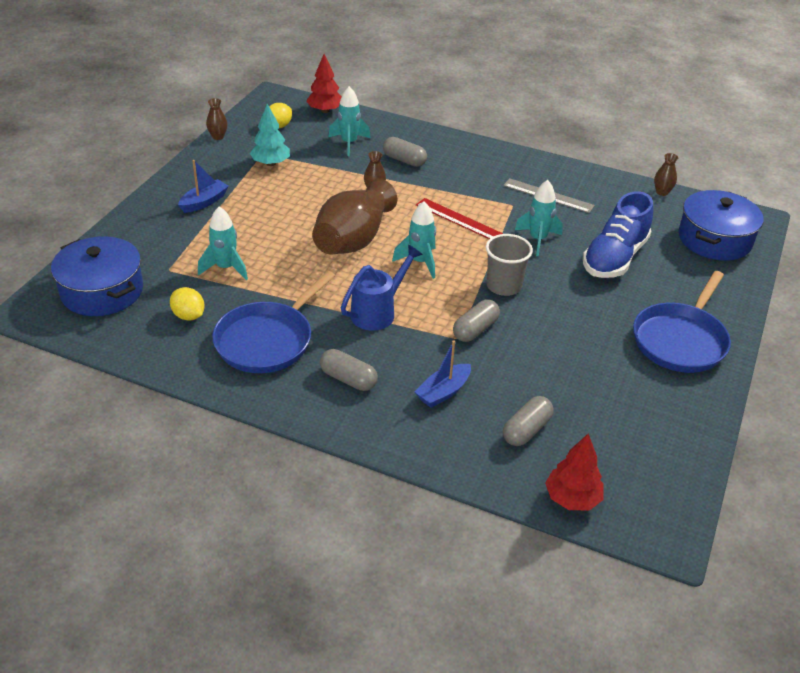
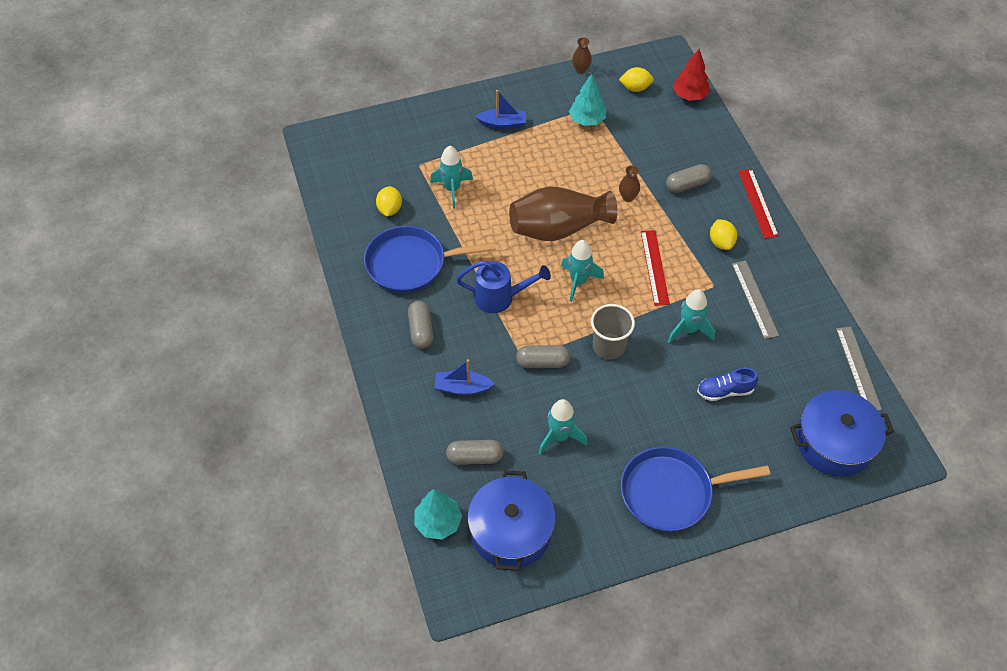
camera: 50 degrees right, 15 degrees up
blue pot [51,236,143,316] -> blue pot moved to [468,470,556,571]
turquoise rocket [329,86,371,156] -> turquoise rocket moved to [539,399,587,455]
grey capsule [383,137,427,167] -> grey capsule turned 75 degrees clockwise [666,164,712,193]
red tree [545,434,604,510] -> turquoise tree [414,489,462,540]
blue shoe [583,191,653,278] -> blue shoe [697,368,758,401], size x0.55
brown vase [654,153,678,196] -> grey ruler [836,327,882,411]
none -> yellow lemon [710,219,737,250]
none -> red ruler [738,169,779,239]

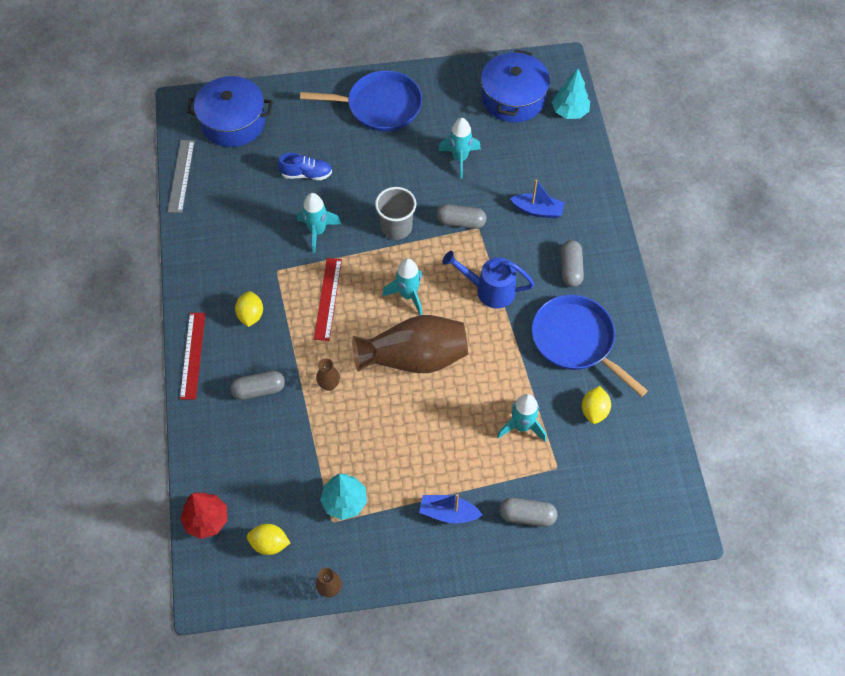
camera: 170 degrees left, 5 degrees up
blue pan [364,226,496,293] -> blue pan turned 135 degrees counterclockwise [532,295,648,397]
grey capsule [446,440,504,465] -> grey capsule moved to [499,498,557,527]
grey ruler [732,261,779,339] -> none

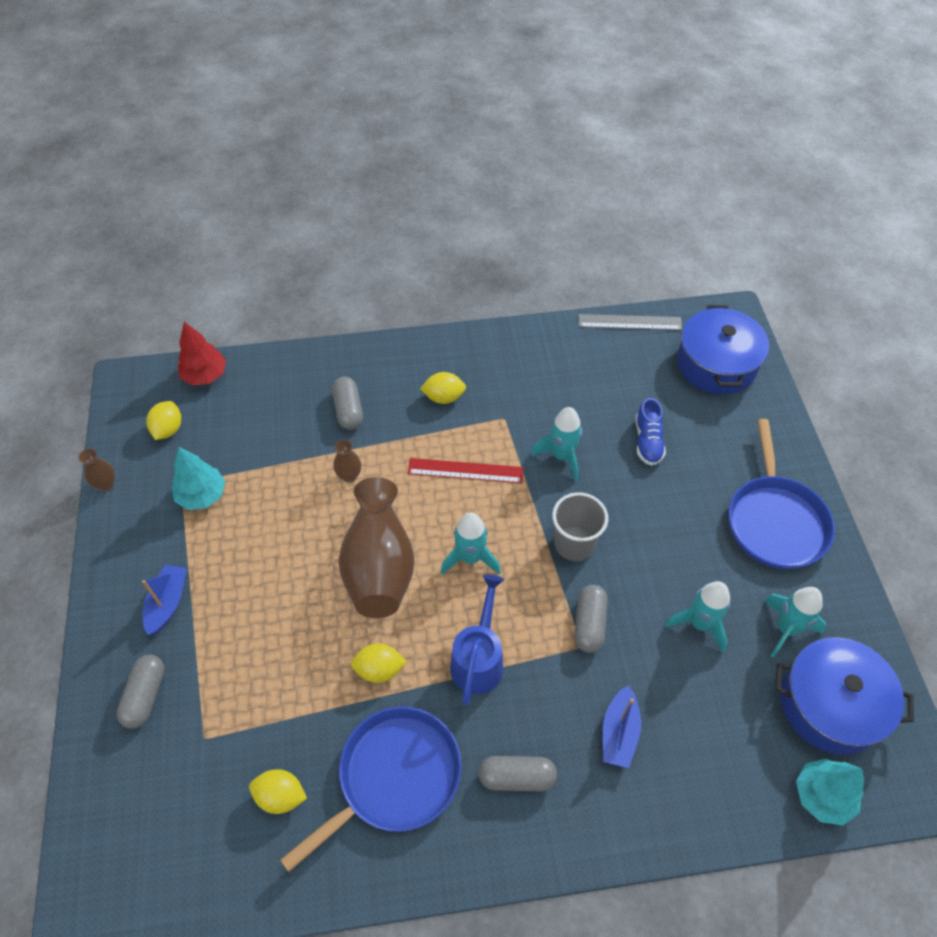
camera: 90 degrees right, 5 degrees down
red ruler [180,313,205,399] -> none
turquoise rocket [497,394,546,442] -> turquoise rocket moved to [764,587,826,658]
none -> yellow lemon [351,643,407,683]

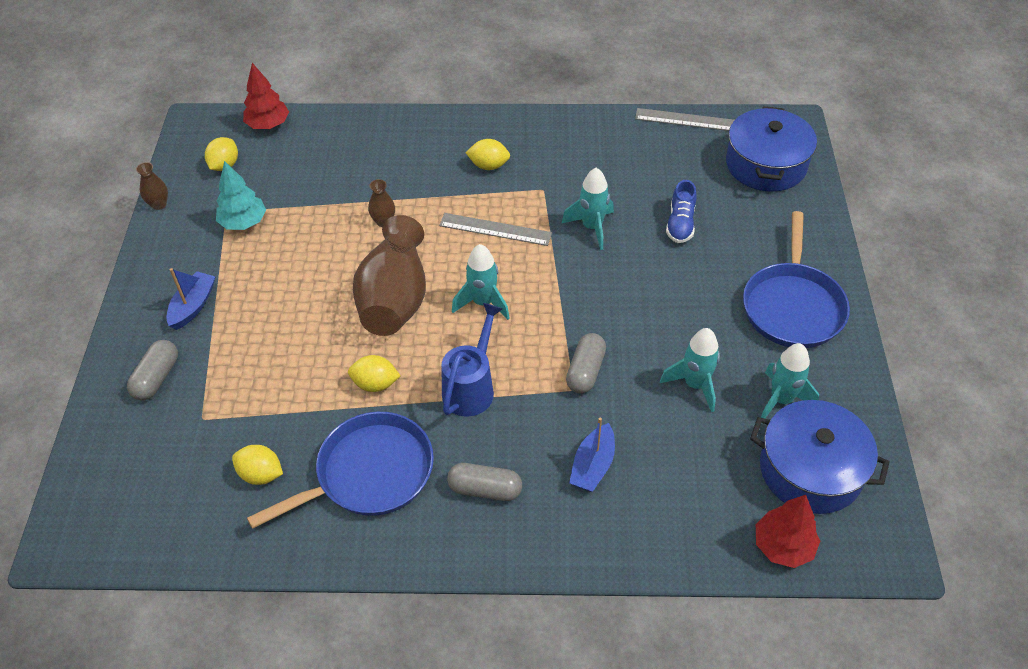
camera: 10 degrees right, 5 degrees down
grey capsule [332,376,363,430] -> none
red ruler [408,458,524,483] -> grey ruler [439,213,552,246]
grey cup [552,492,608,561] -> none
turquoise tree [796,758,864,825] -> red tree [756,495,820,568]

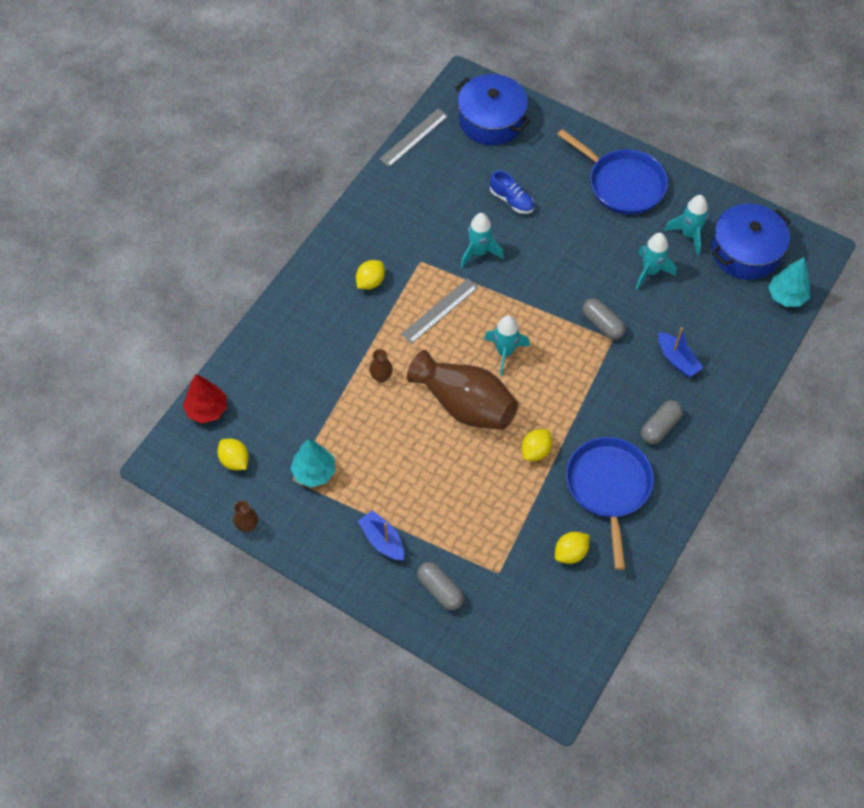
camera: 60 degrees left, 10 degrees up
blue watering can [441,303,503,417] -> none
red tree [756,495,820,568] -> turquoise tree [768,257,810,307]

